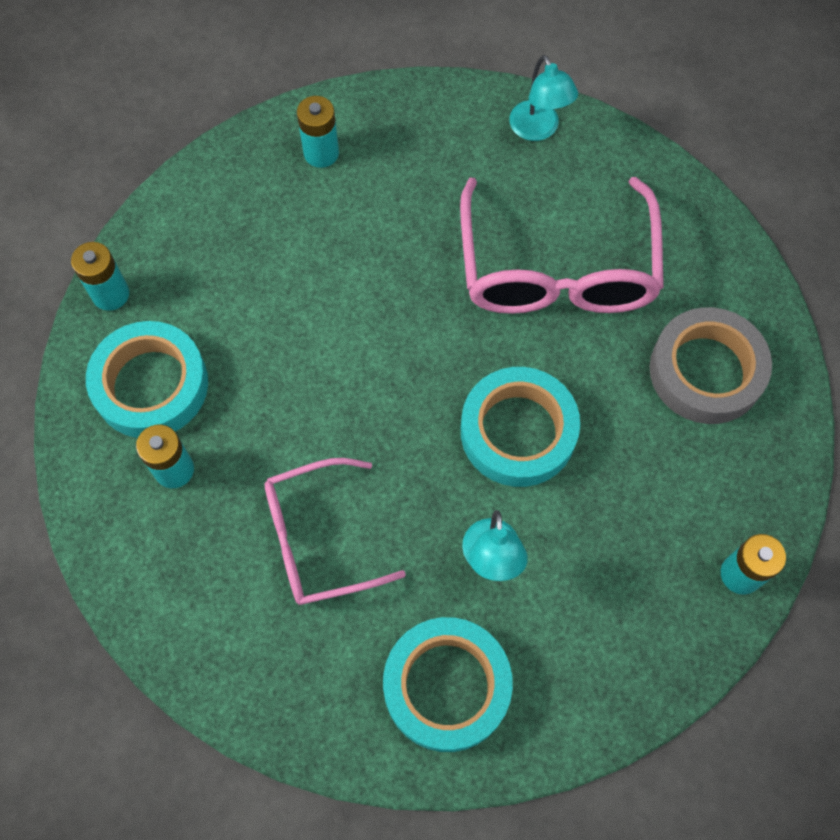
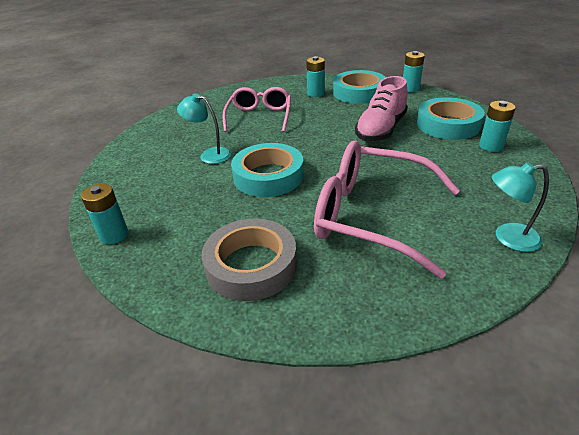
camera: 115 degrees right, 30 degrees down
turquoise tape [383,617,513,752] -> turquoise tape moved to [417,97,485,140]
none -> pink shoe [355,76,408,142]

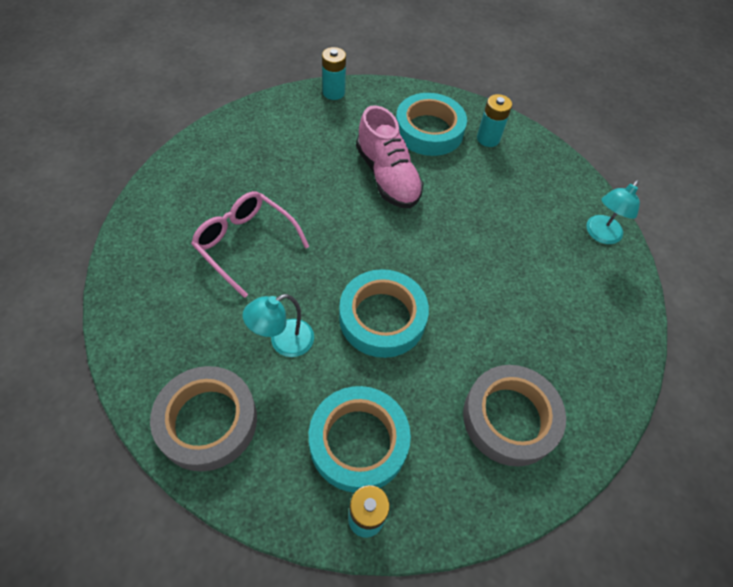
camera: 60 degrees left, 20 degrees up
turquoise battery [306,56,325,97] -> none
pink glasses [314,140,460,278] -> none
turquoise tape [333,70,386,104] -> turquoise tape moved to [309,386,411,493]
none -> grey tape [150,366,257,472]

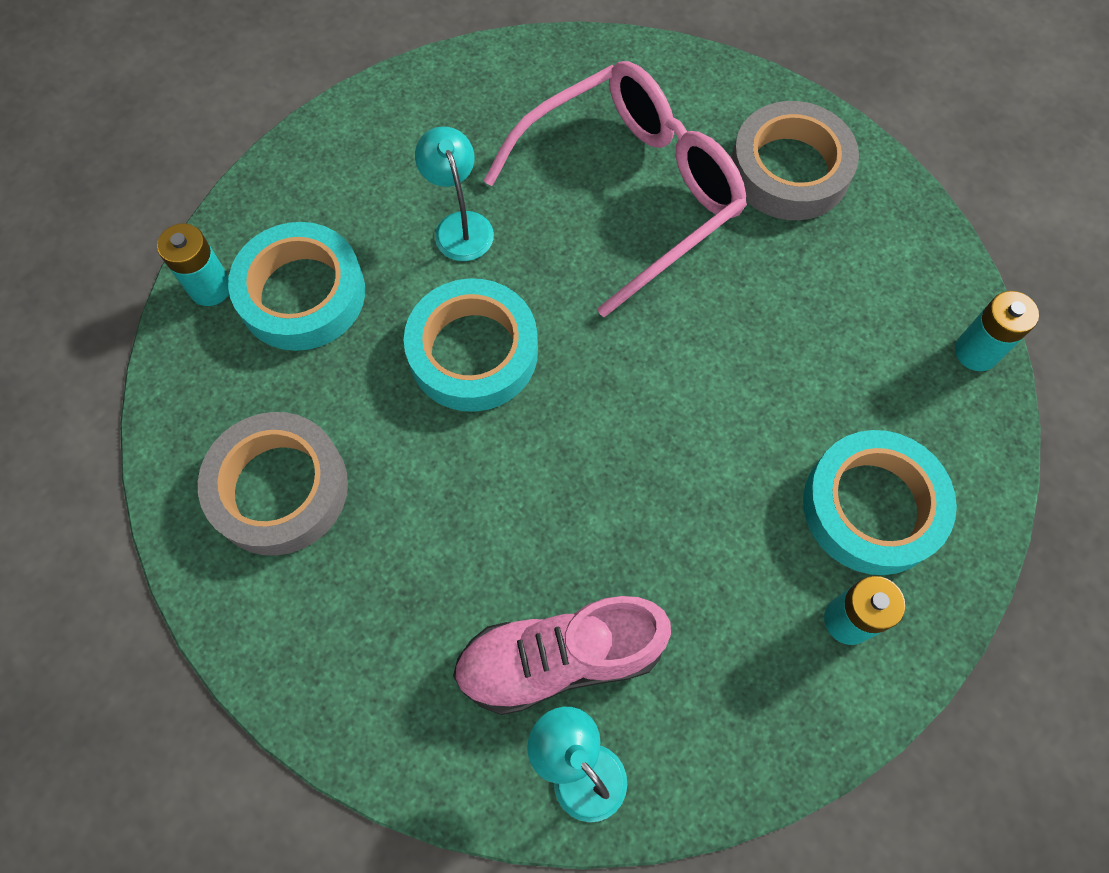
camera: 105 degrees right, 10 degrees up
grey tape [150,366,257,472] -> grey tape moved to [731,101,859,220]
pink glasses [191,191,309,298] -> pink glasses [483,61,747,317], size x1.56
pink shoe [356,105,424,208] -> pink shoe moved to [453,596,671,715]

